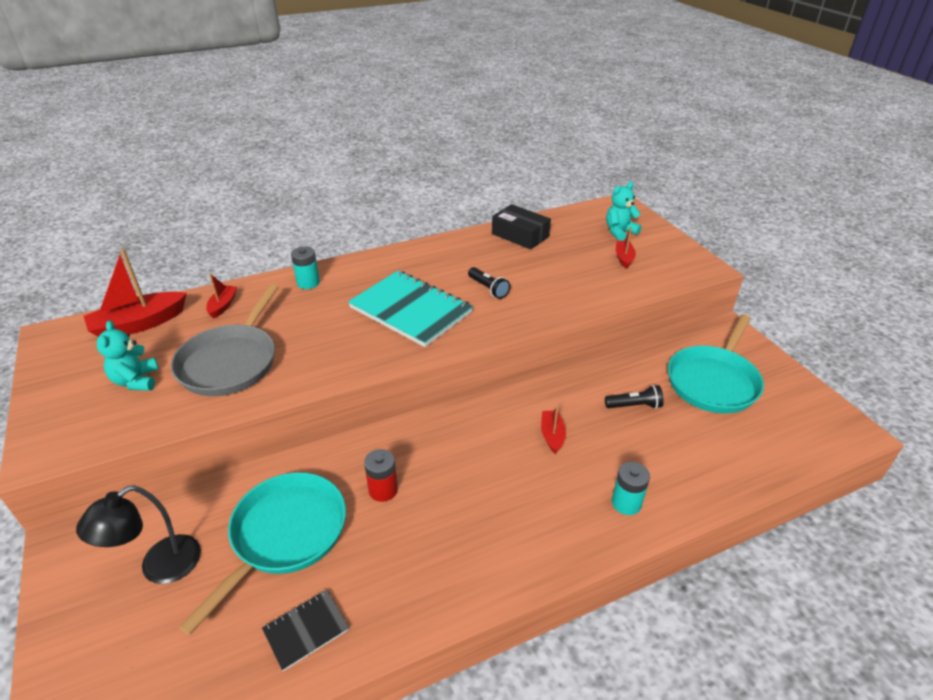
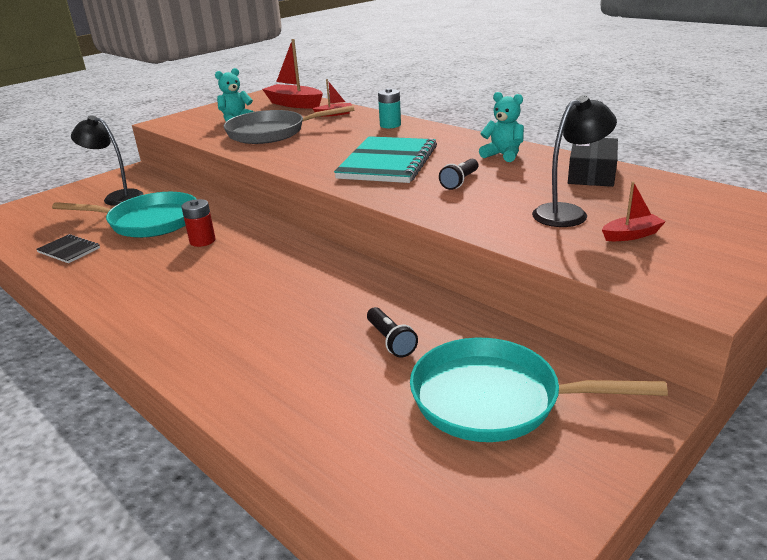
camera: 70 degrees right, 10 degrees down
red boat [541,406,566,454] -> none
turquoise teddy bear [606,182,641,241] -> turquoise teddy bear moved to [479,92,524,162]
turquoise battery [612,462,650,515] -> none
none -> black lamp [532,95,617,227]

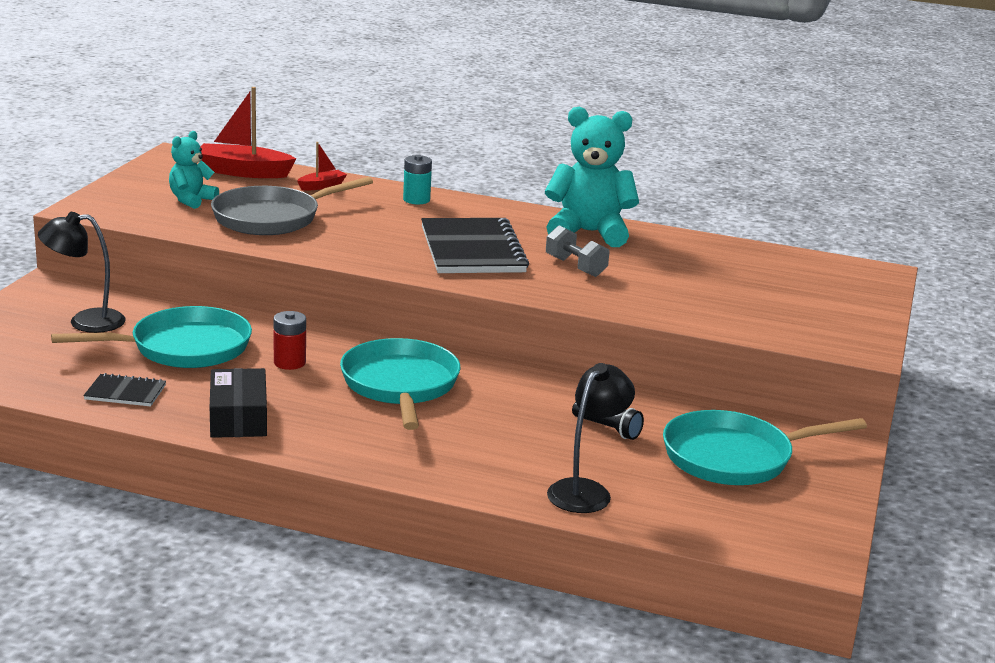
camera: 30 degrees left, 5 degrees down
turquoise notebook [334,136,437,183] -> black notebook [421,218,529,273]
black flashlight [439,159,479,190] -> grey dumbbell [546,225,609,277]
turquoise teddy bear [479,92,524,162] -> turquoise teddy bear [545,107,639,247], size x1.81
black lamp [532,95,617,227] -> black lamp moved to [547,363,635,513]
black box [568,138,618,187] -> black box moved to [210,368,267,438]
red boat [602,181,666,241] -> none
none -> turquoise pan [340,338,460,430]

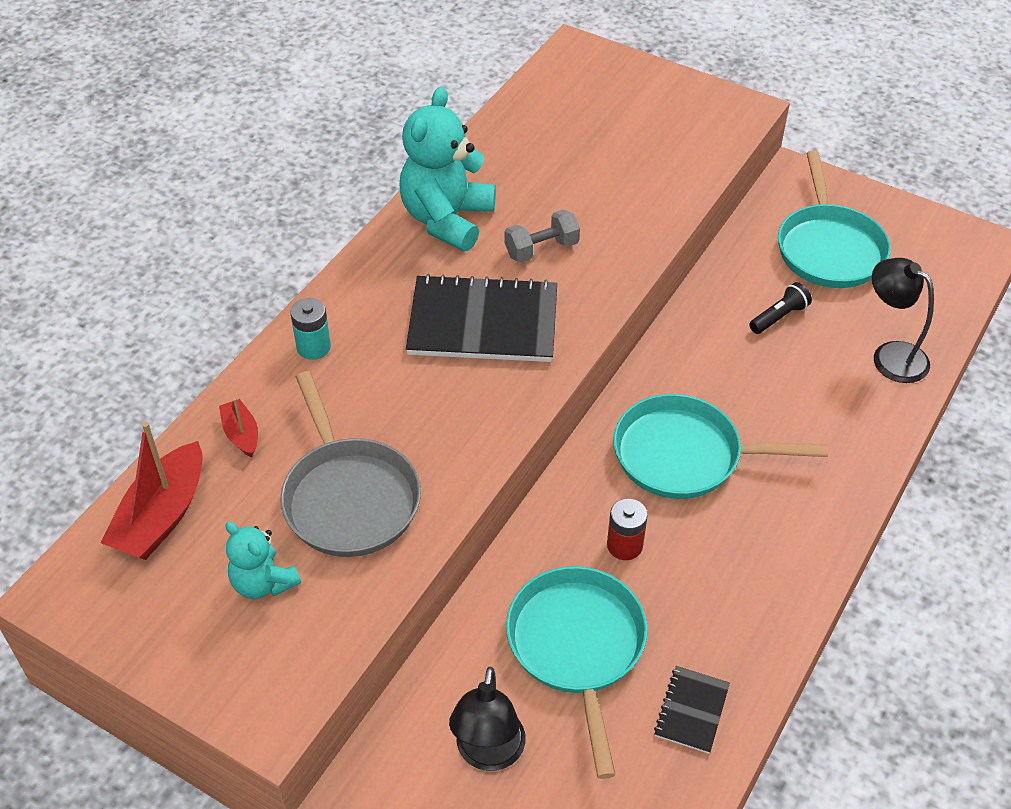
camera: 75 degrees left, 25 degrees up
black box [210,368,267,438] -> none

